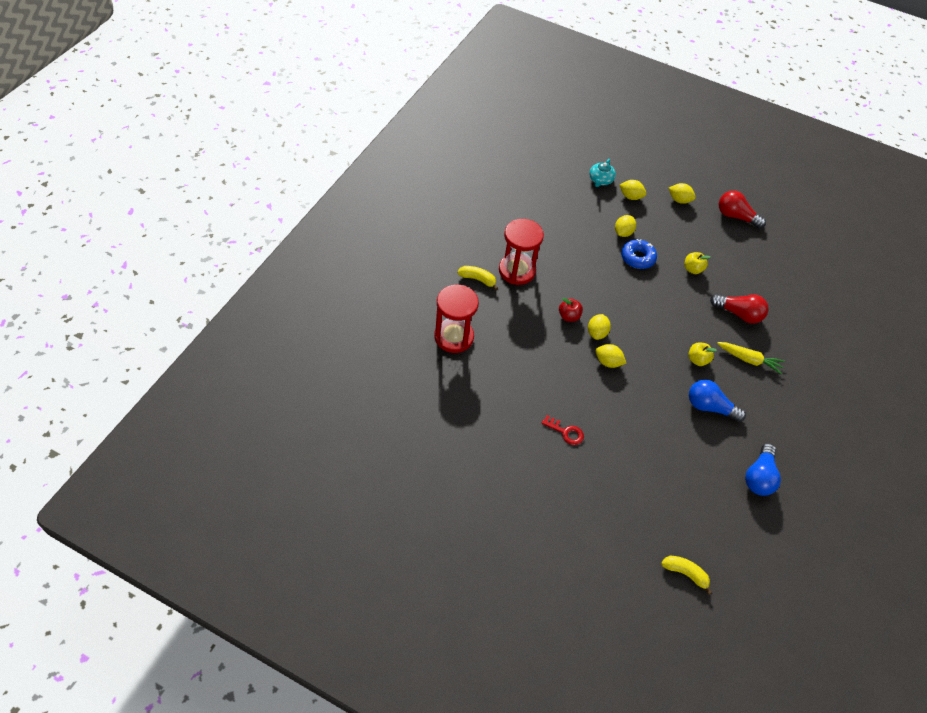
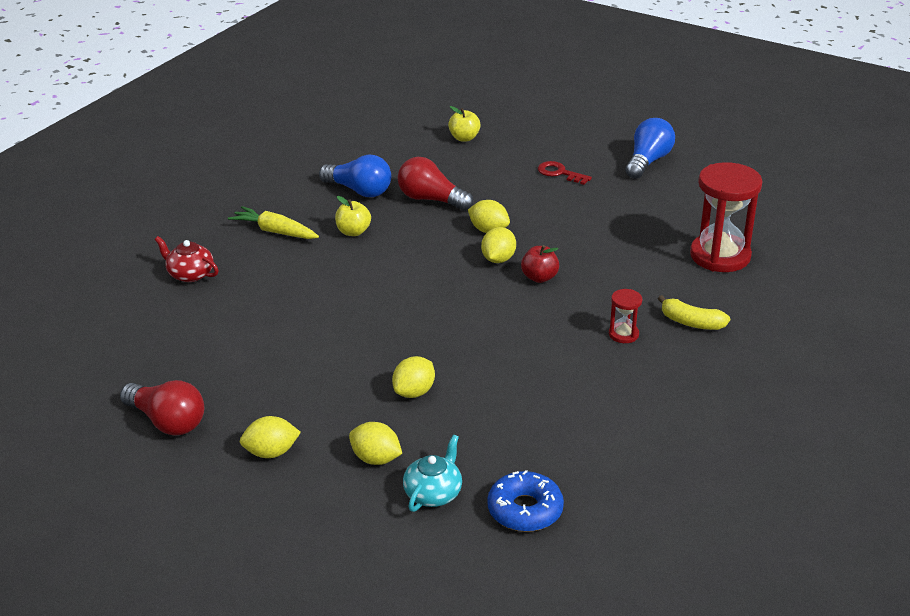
camera: 170 degrees left, 20 degrees down
red hourglass [499,219,544,285] -> red hourglass [609,289,642,343], size x0.46
blue donut [621,239,657,269] -> blue donut moved to [487,470,564,532]
yellow banana [661,556,712,595] -> none
yellow lemon [669,183,696,204] -> yellow lemon turned 45 degrees counterclockwise [240,416,301,458]
yellow apple [684,252,710,274] -> yellow apple moved to [448,106,481,142]
red light bulb [710,294,769,324] -> red light bulb moved to [398,157,474,211]
blue light bulb [745,443,781,496] -> blue light bulb moved to [626,118,675,179]
none -> red teapot [155,236,219,282]

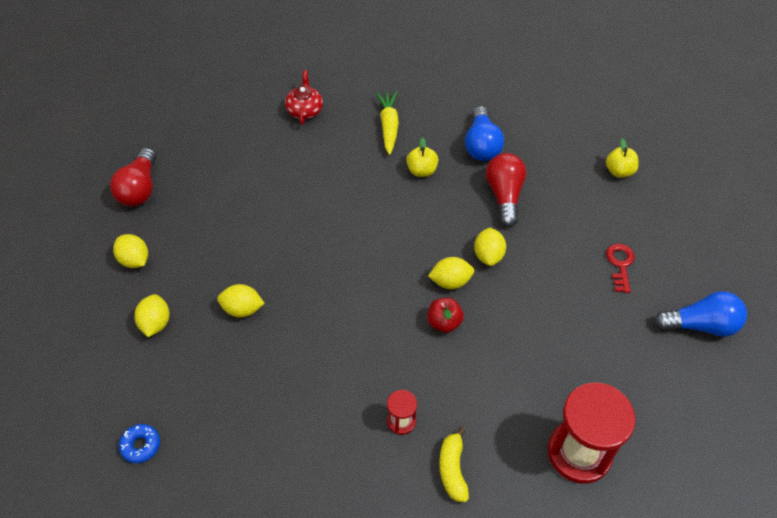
camera: 60 degrees right, 20 degrees up
turquoise teapot [403,435,462,512] -> none
blue donut [487,470,564,532] -> blue donut [119,424,160,463], size x0.64

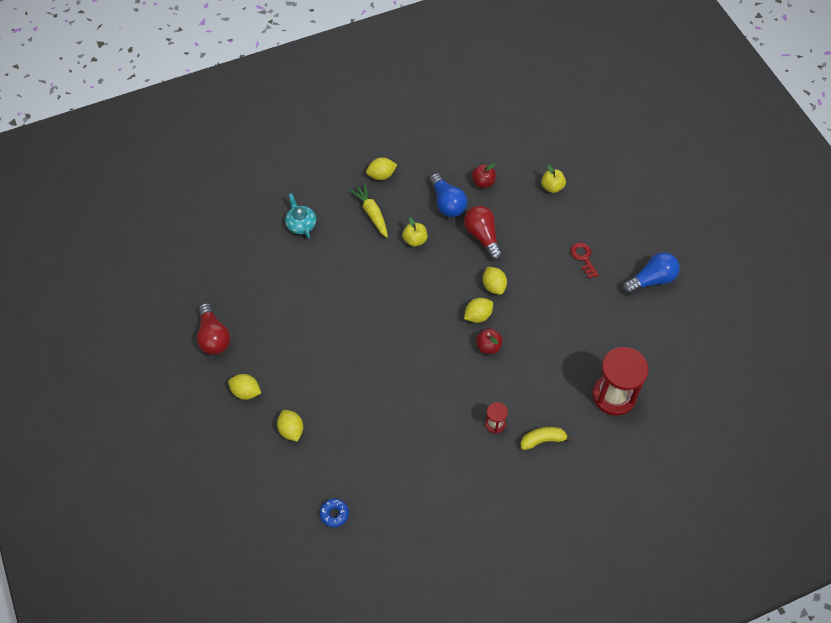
camera: 25 degrees left, 5 degrees up
yellow lemon [217,284,265,317] -> yellow lemon moved to [366,157,397,180]
red teapot [285,70,323,125] -> turquoise teapot [285,193,316,239]
yellow banana [439,427,469,502] -> yellow banana turned 105 degrees clockwise [520,427,573,450]
none -> red apple [472,163,496,188]

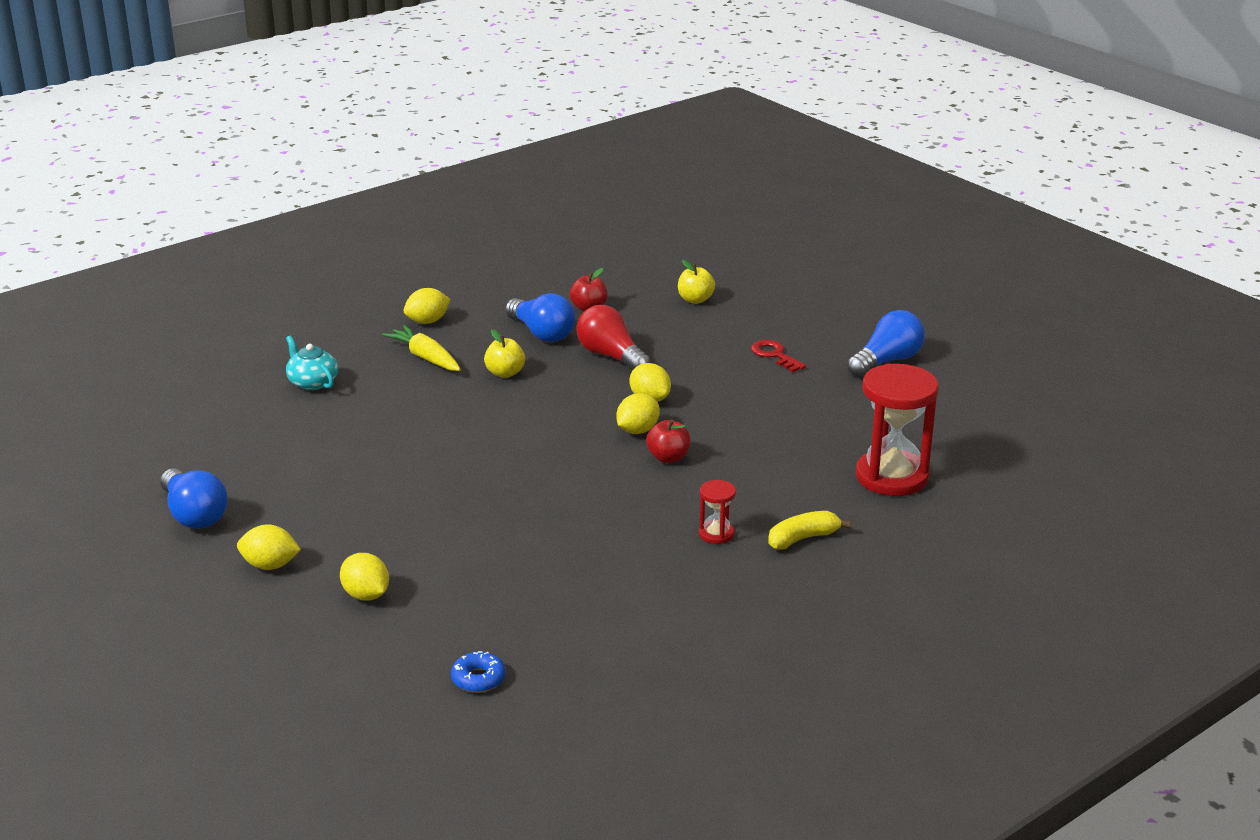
camera: 15 degrees left, 30 degrees down
red light bulb [197,303,230,355] -> blue light bulb [160,468,228,529]

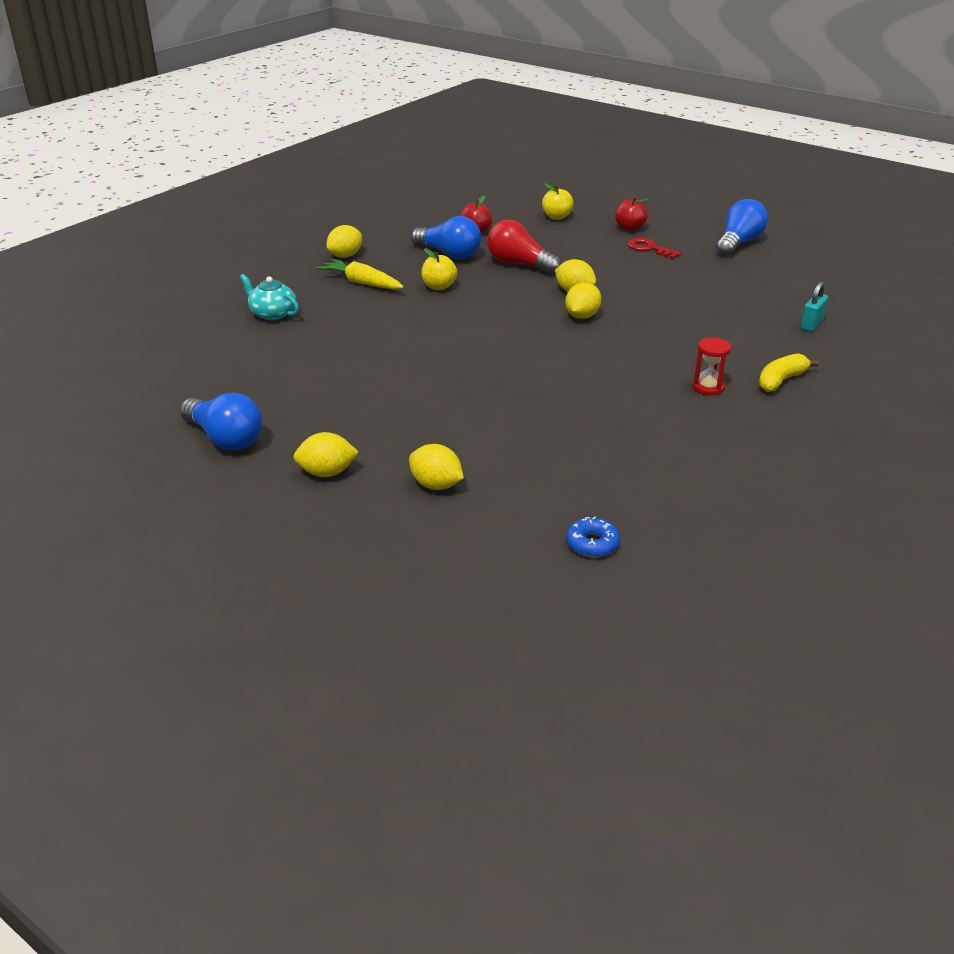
camera: 15 degrees left, 5 degrees up
red apple [646,419,690,463] -> red apple moved to [615,197,648,231]
red hourglass [856,364,939,496] -> turquoise padlock [801,282,828,331]

